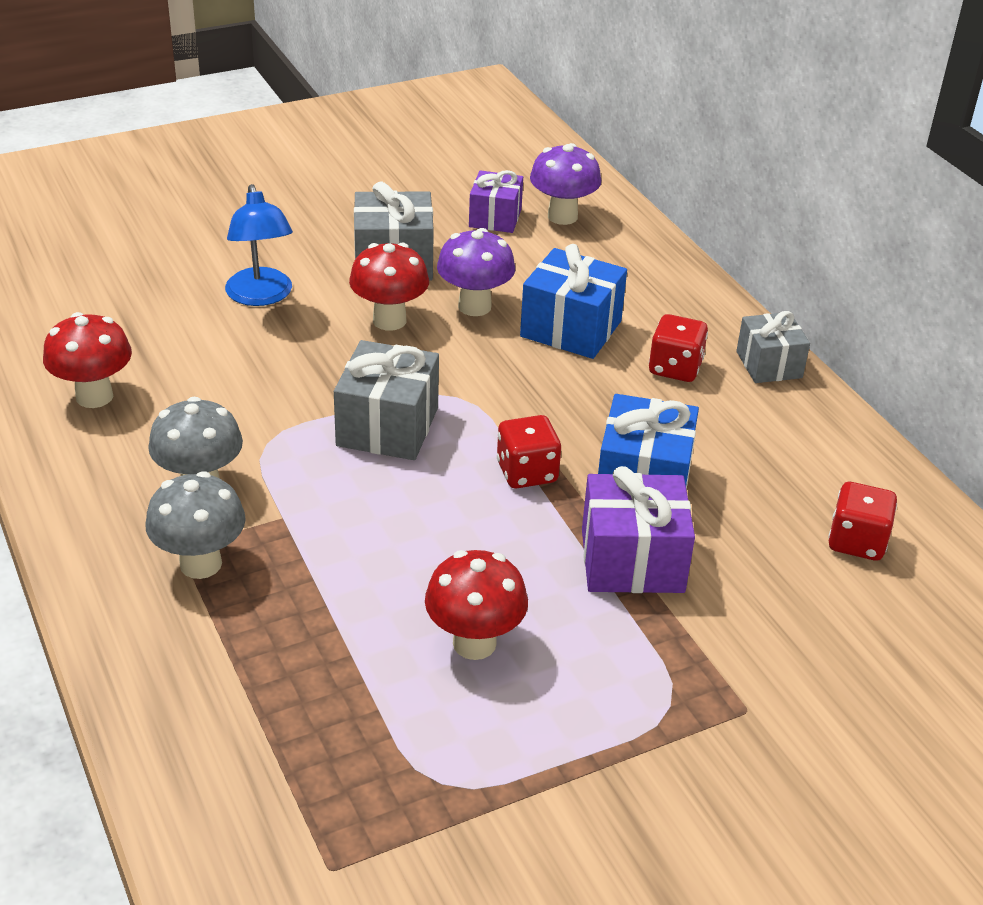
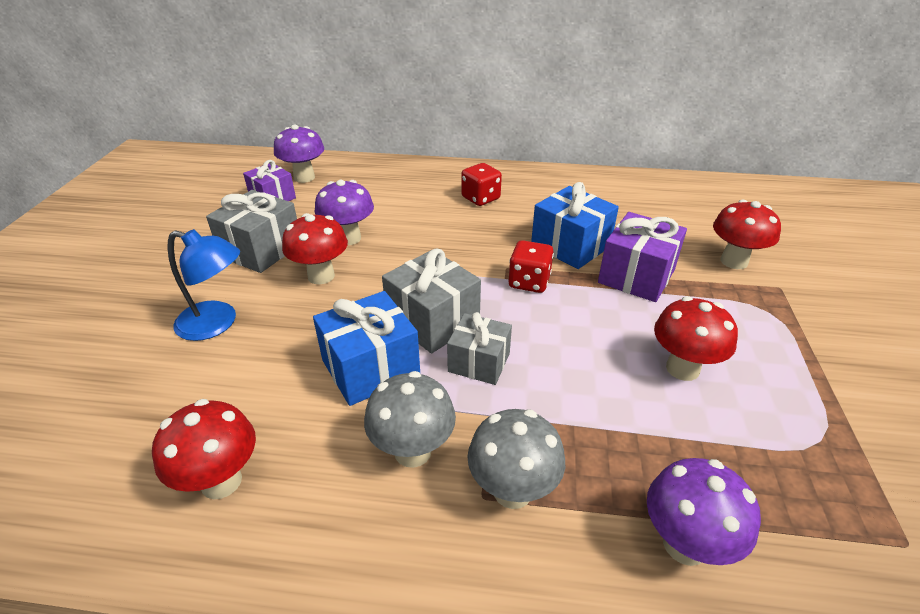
camera: 55 degrees left, 0 degrees up
blue gift [520,244,627,359] -> blue gift moved to [313,291,420,406]
grey gift [736,311,810,383] -> grey gift moved to [447,312,512,385]
red dice [828,482,897,561] -> none
none -> purple mushroom [647,458,761,566]
none -> red mushroom [713,200,781,269]

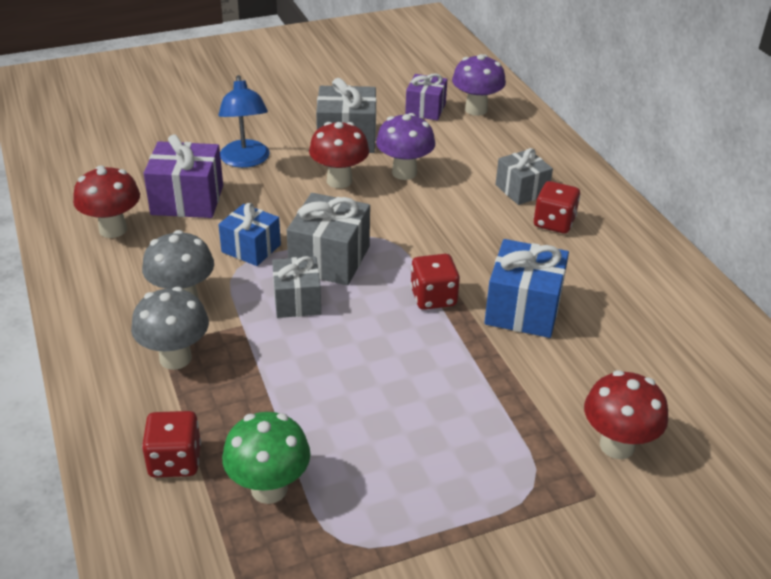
camera: 60 degrees right, 0 degrees up
blue gift [313,291,420,406] -> blue gift [218,203,281,266], size x0.67
purple gift [598,212,687,302] -> purple gift moved to [144,134,223,218]
purple mushroom [647,458,761,566] -> red dice [142,411,201,478]
red mushroom [654,296,738,381] -> none
none -> green mushroom [222,412,311,504]
none -> grey gift [496,148,553,205]

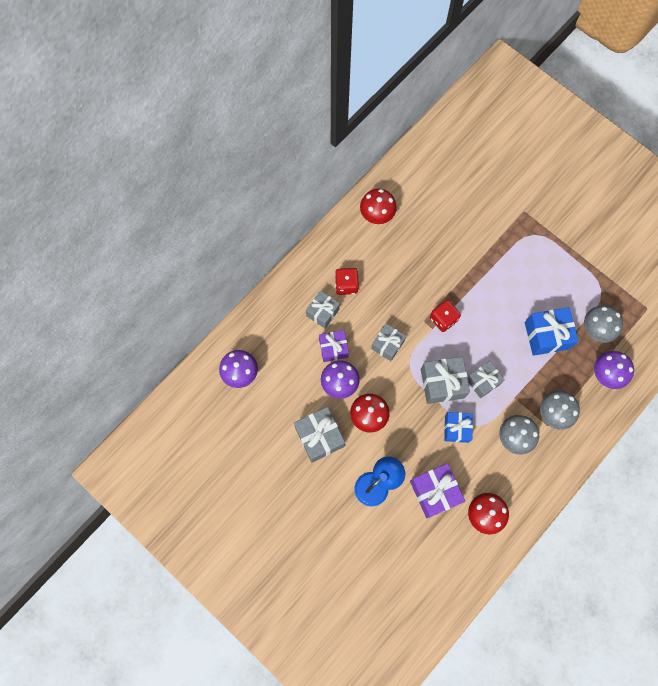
camera: 115 degrees left, 35 degrees up
red dice [142,411,201,478] -> purple mushroom [594,351,634,389]
green mushroom [222,412,311,504] -> grey mushroom [584,305,623,343]
purple gift [405,73,447,121] -> purple gift moved to [319,330,349,362]
blue gift [484,239,569,338] -> blue gift moved to [525,307,579,356]
red mushroom [584,370,668,459] -> red mushroom moved to [360,189,397,224]
none -> grey gift [371,323,406,361]

